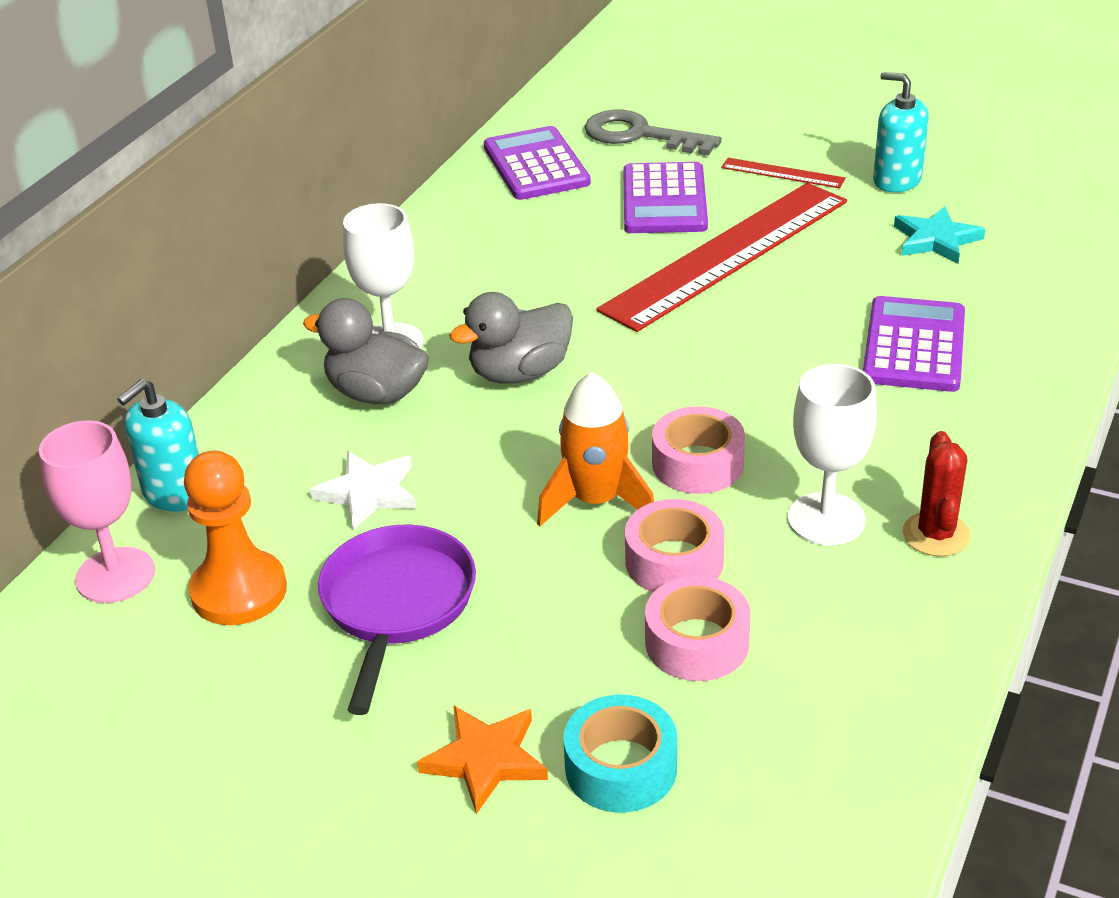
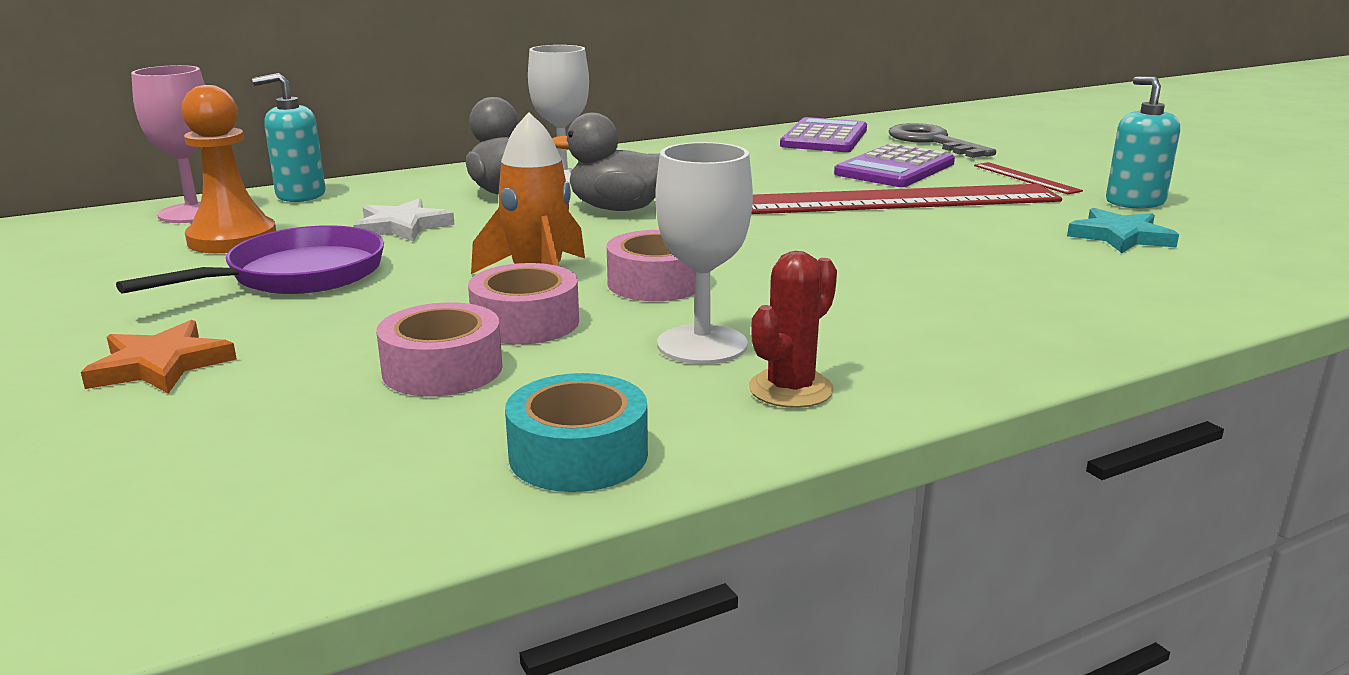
camera: 35 degrees right, 15 degrees down
turquoise tape [563,695,677,813] -> turquoise tape moved to [505,373,648,492]
purple calculator [863,296,965,392] -> none

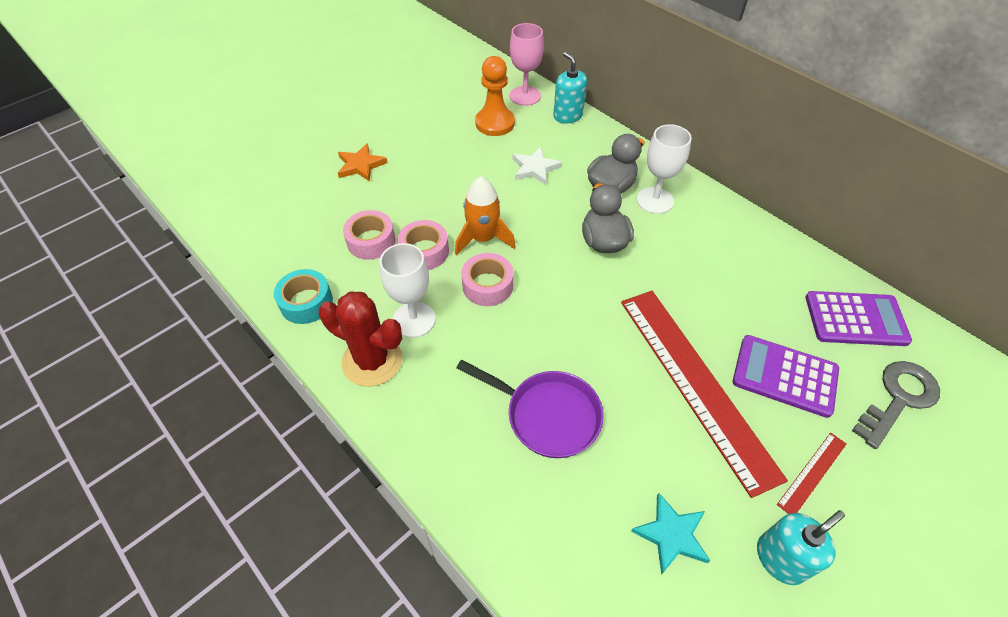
camera: 75 degrees right, 30 degrees up
purple pan [116,225,384,294] -> purple pan moved to [456,360,604,458]
red cactus [749,251,837,408] -> red cactus [318,291,402,387], size x1.58

